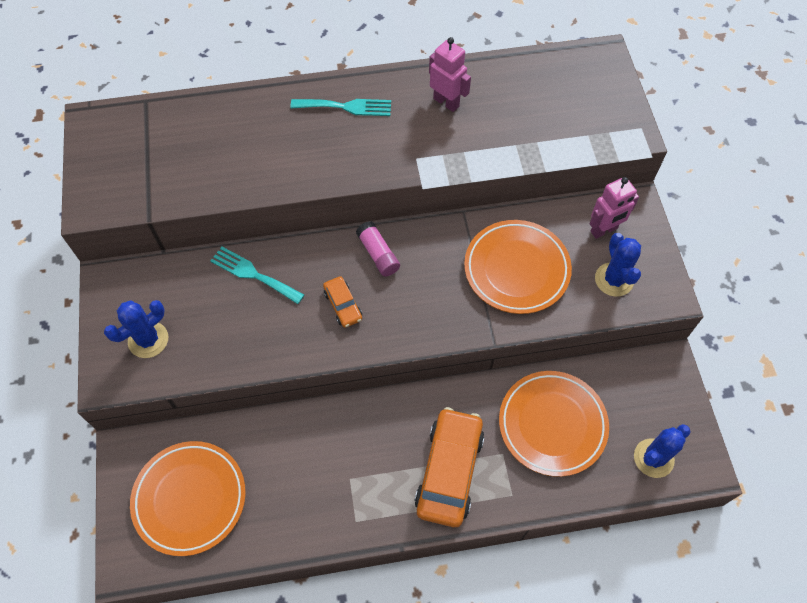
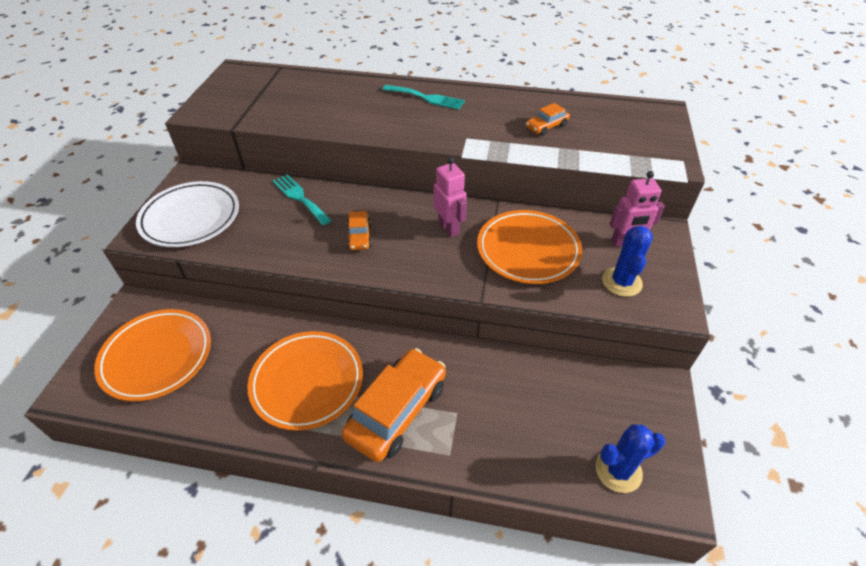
camera: 20 degrees right, 15 degrees down
blue cactus [104,300,168,358] -> white plate [136,181,239,247]
pink glue stick [356,221,400,277] -> none
pink robot [429,37,471,112] -> pink robot moved to [434,157,467,237]
orange plate [499,371,609,477] -> orange plate moved to [248,331,363,431]
none -> orange car [526,103,570,136]

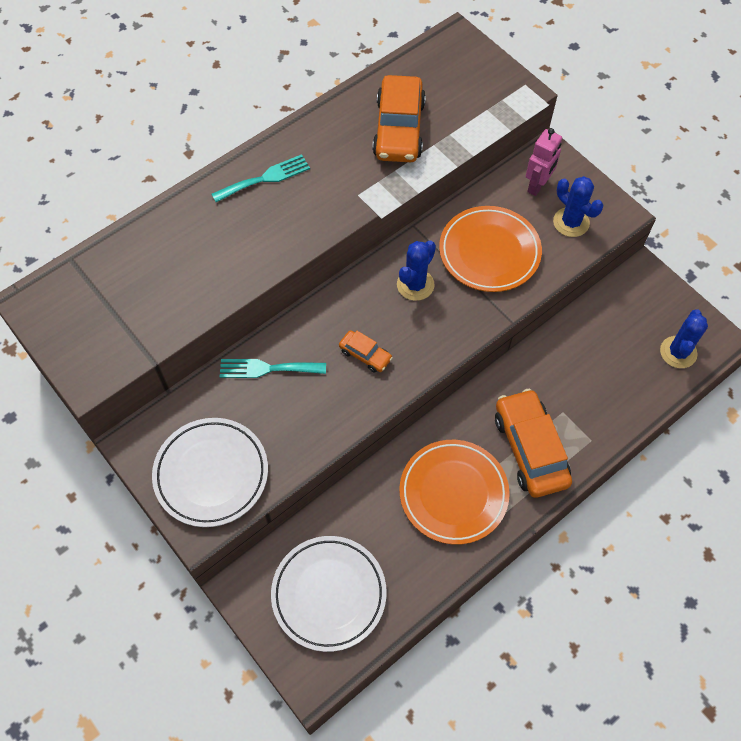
camera: 50 degrees left, 15 degrees up
orange plate [94,309,211,402] -> white plate [271,536,387,652]
pink robot [434,157,467,237] -> blue cactus [397,241,436,301]
orange car [526,103,570,136] -> orange car [372,75,426,162], size x2.04

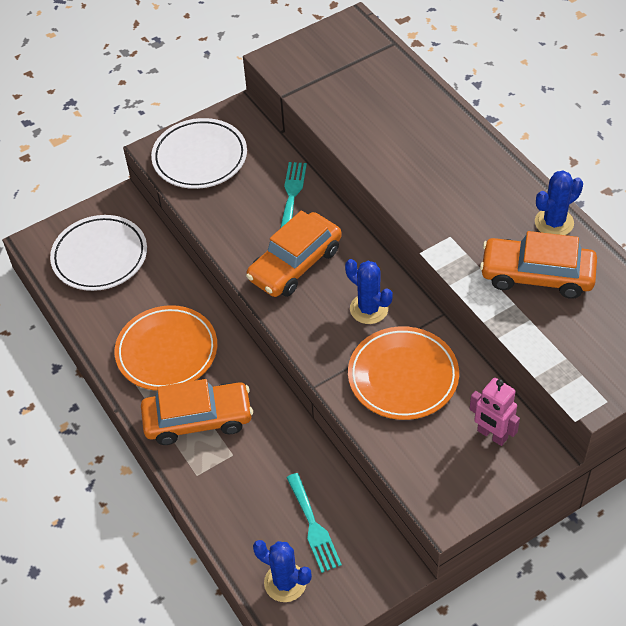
camera: 100 degrees right, 10 degrees down
turquoise fork [212,154,310,202] -> turquoise fork moved to [286,473,342,573]
orange car [339,330,393,373] -> orange car [246,210,342,297], size x2.04
blue cactus [553,176,603,237] -> blue cactus moved to [535,170,583,235]

